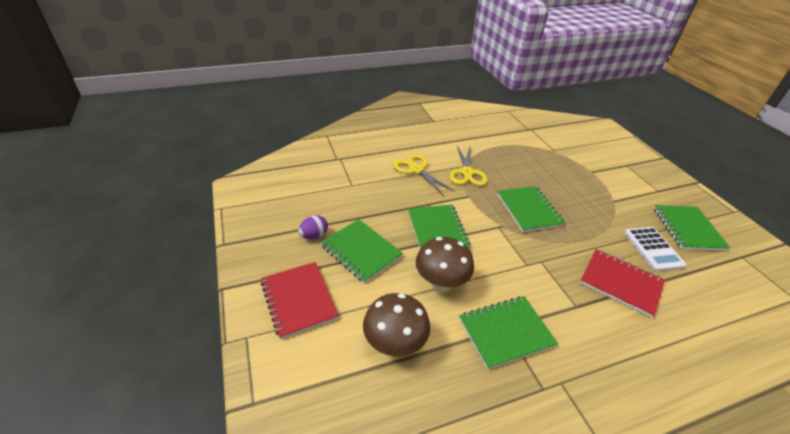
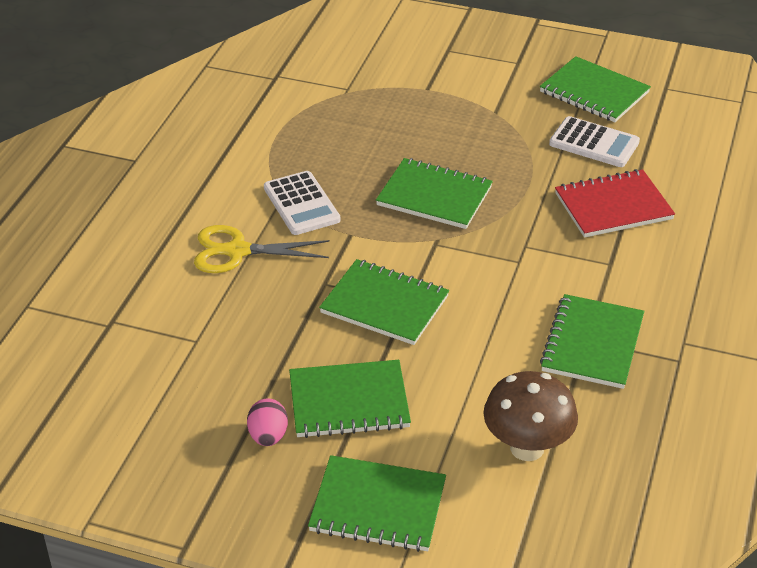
camera: 50 degrees left, 0 degrees up
red notebook [261,262,339,339] -> green notebook [308,455,446,552]
purple egg [298,215,328,239] -> pink egg [247,398,288,446]
brown mushroom [416,237,474,292] -> none
yellow scissors [450,146,488,186] -> white calculator [264,171,340,235]

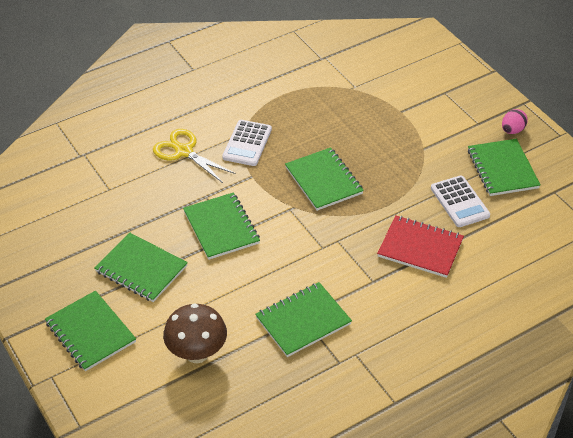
camera: 40 degrees right, 5 degrees up
pink egg [247,398,288,446] -> pink egg moved to [502,109,528,134]

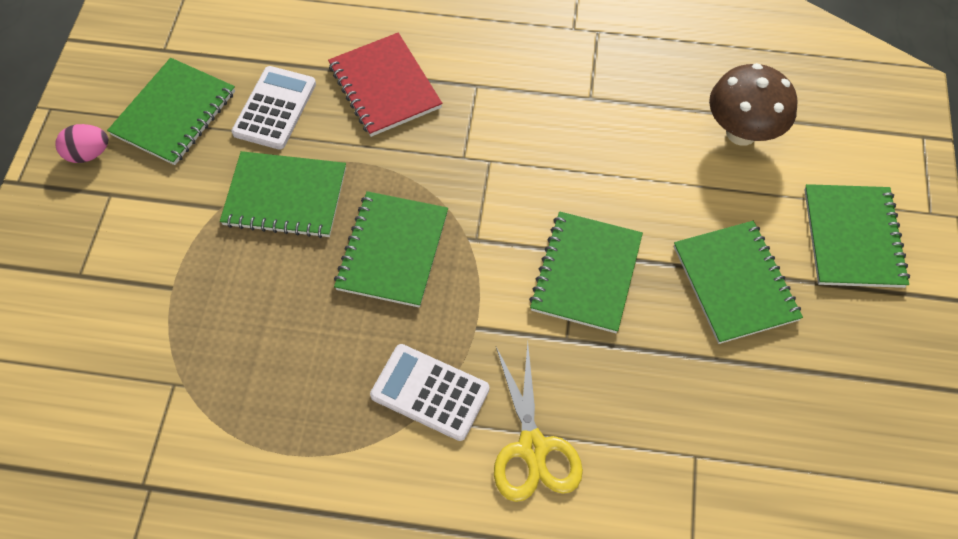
camera: 140 degrees left, 15 degrees up
white calculator [222,120,272,166] -> white calculator turned 120 degrees counterclockwise [370,344,490,441]
green notebook [255,282,352,357] -> green notebook moved to [220,151,346,238]

